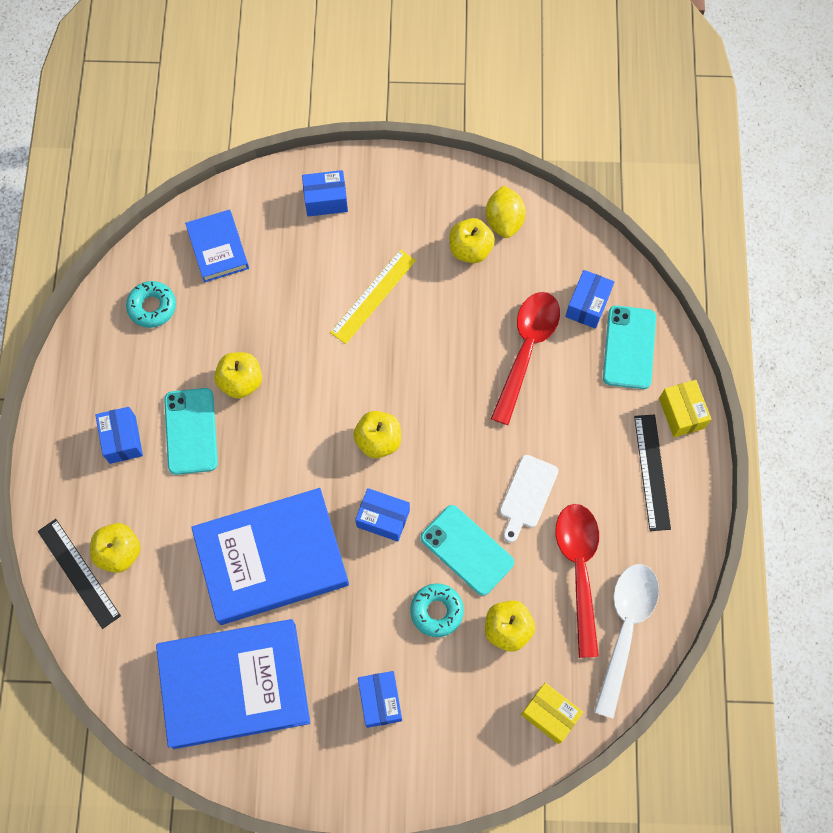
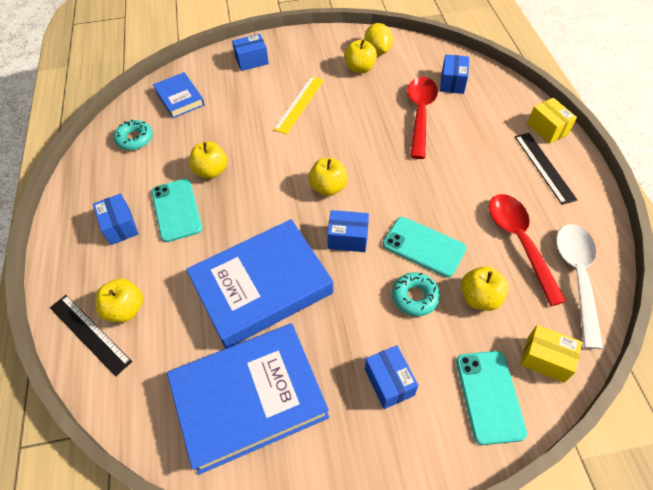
camera: 10 degrees left, 15 degrees down
white cutting board [500,455,558,542] -> none
turquoise phone [603,306,656,389] -> turquoise phone moved to [456,351,527,445]

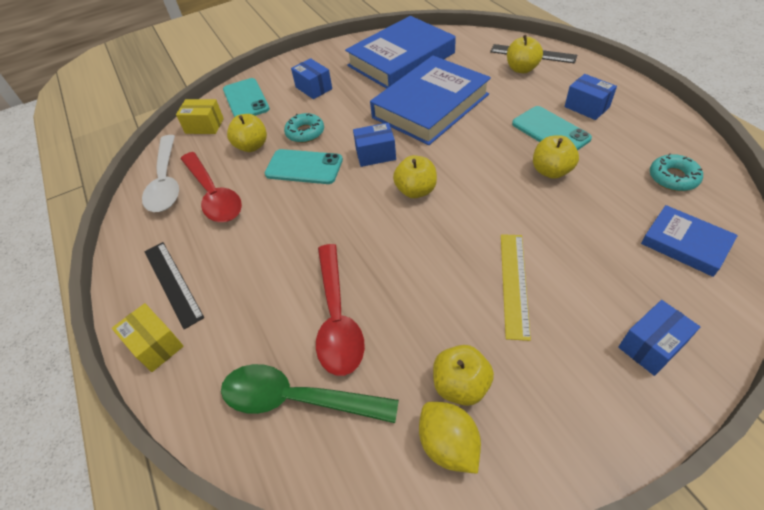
camera: 165 degrees right, 5 degrees down
blue box [440,54,469,94] -> green spoon [221,364,399,423]

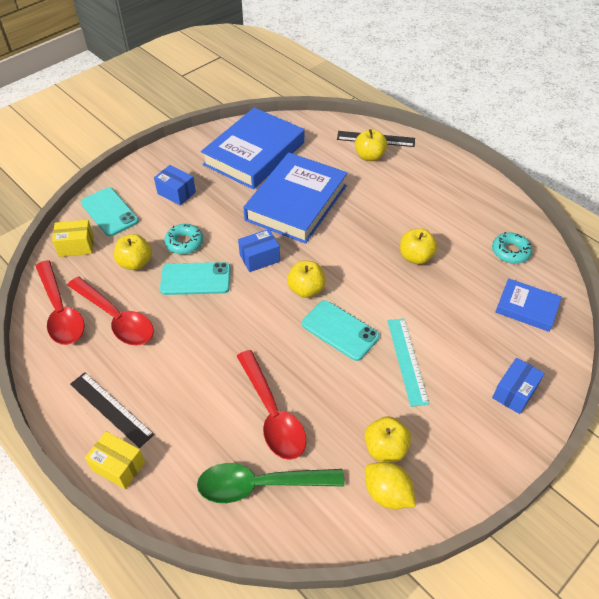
camera: 20 degrees left, 0 degrees up
white spoon [142,135,179,212] -> red spoon [36,260,85,345]
yellow ruler [501,234,531,341] -> turquoise ruler [387,318,429,407]
turquoise phone [512,106,592,150] -> turquoise phone moved to [302,300,380,361]
blue box [564,74,617,120] -> none

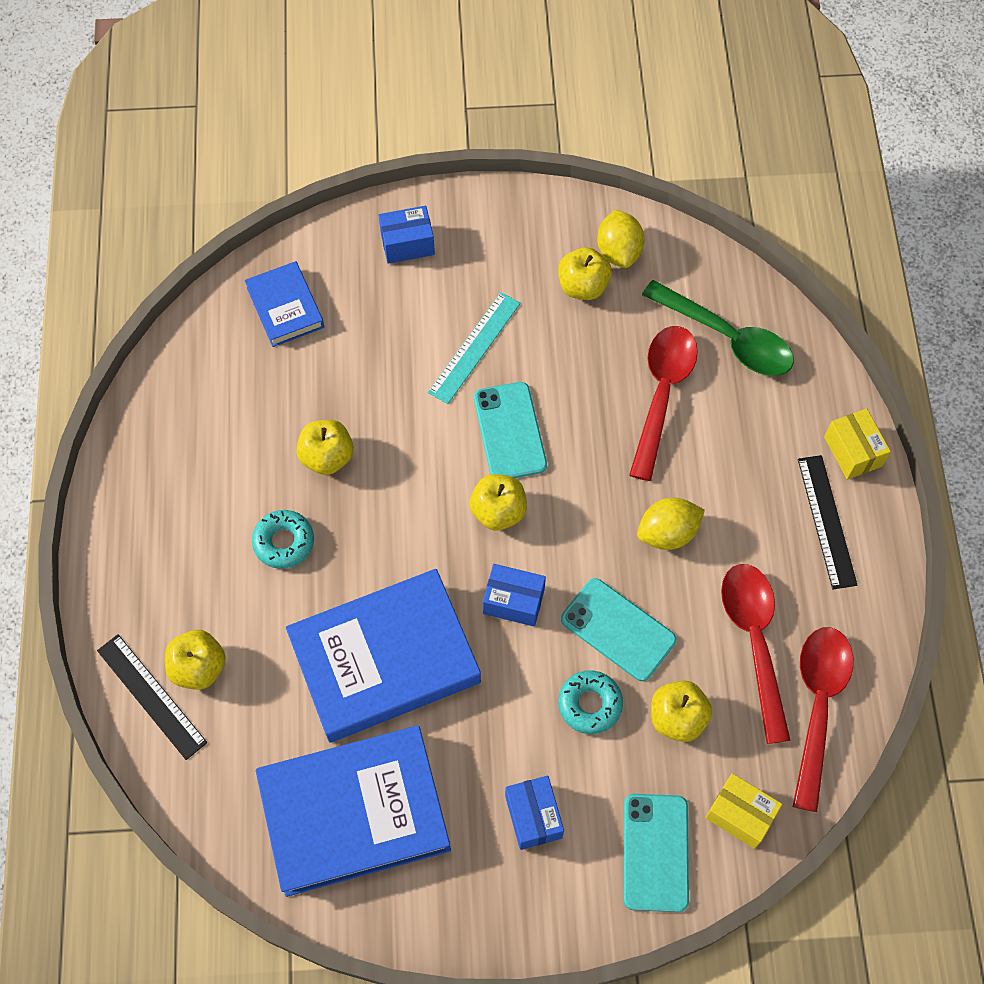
camera: 140 degrees left, 15 degrees up
turquoise donut [492,232,532,264] -> turquoise donut moved to [252,510,314,569]
none -> yellow lemon [637,498,705,550]

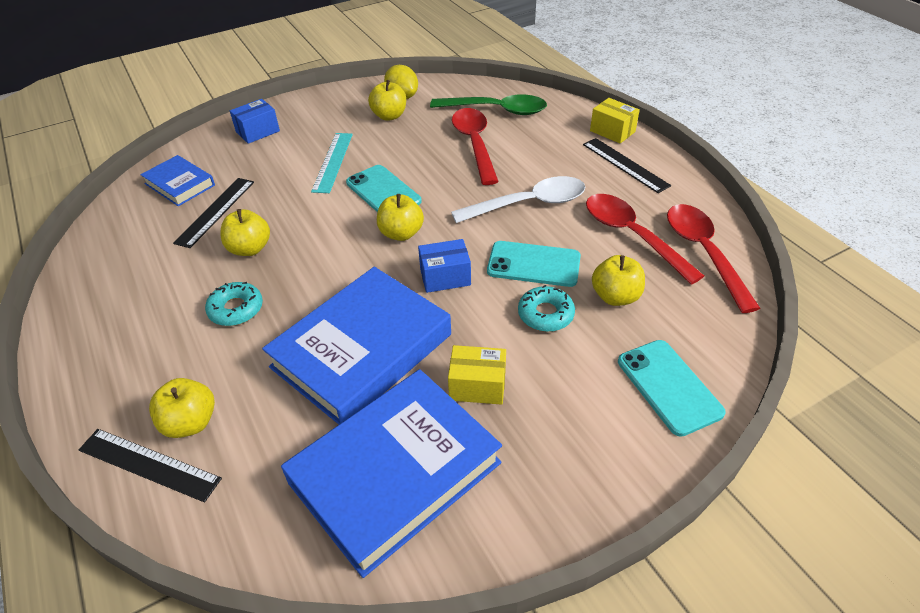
camera: 25 degrees left, 20 degrees down
blue box [505,776,564,850] -> none
yellow lemon [637,498,705,550] -> white spoon [451,176,585,223]
yellow box [705,773,782,849] -> yellow box moved to [448,345,506,405]
none -> black ruler [173,178,254,248]

